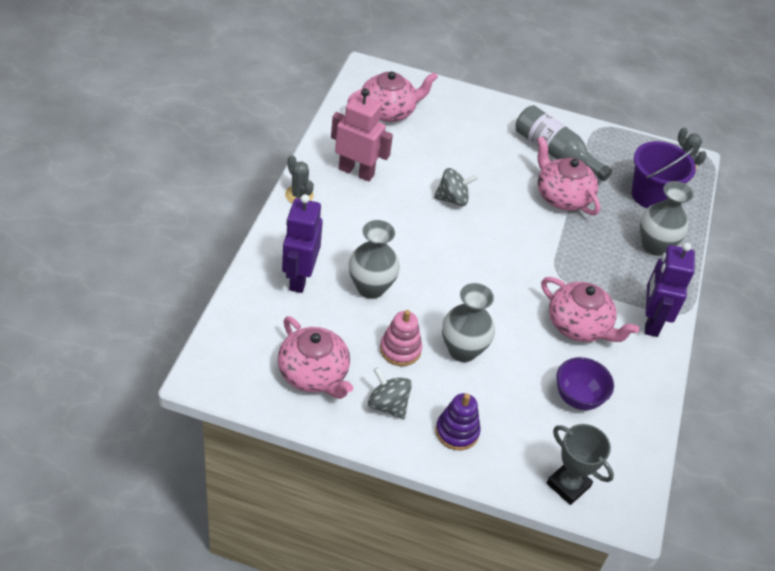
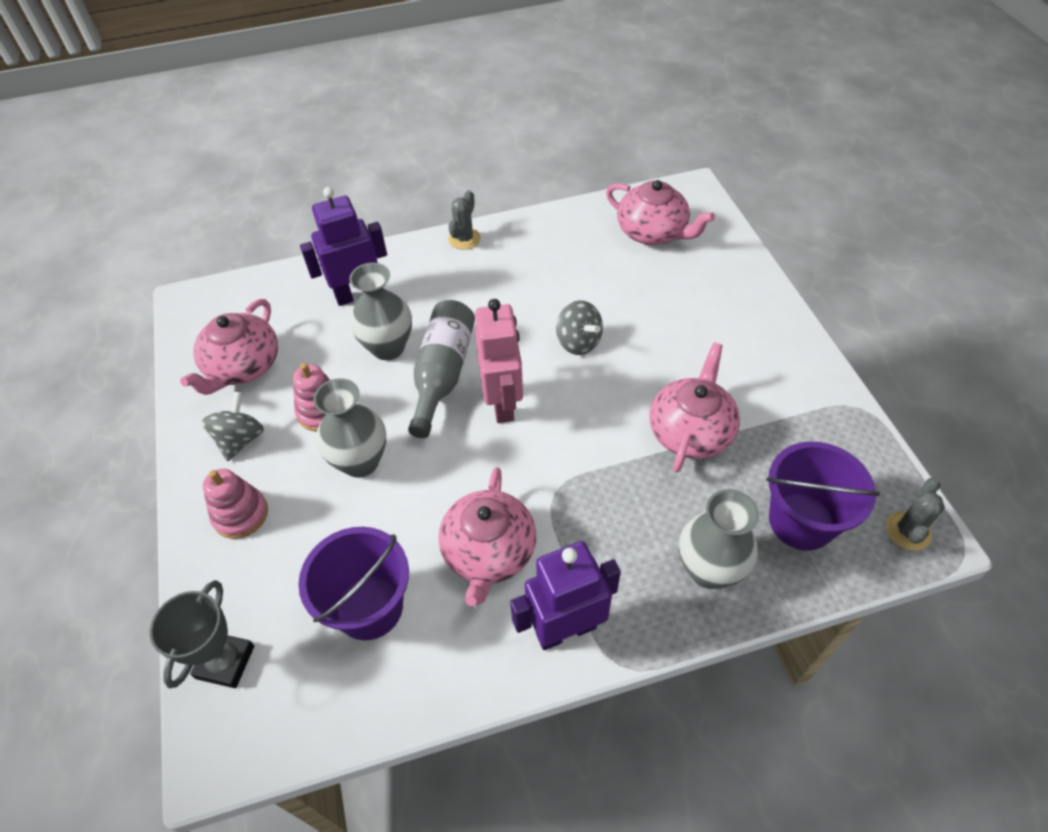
camera: 65 degrees right, 5 degrees up
pink robot [331,88,393,182] -> pink robot moved to [475,299,523,423]
purple stacking toy [436,393,480,450] -> pink stacking toy [203,469,268,539]
grey bottle [516,105,612,181] -> grey bottle moved to [408,300,475,438]
purple bowl [556,357,614,410] -> purple bucket [298,527,409,640]

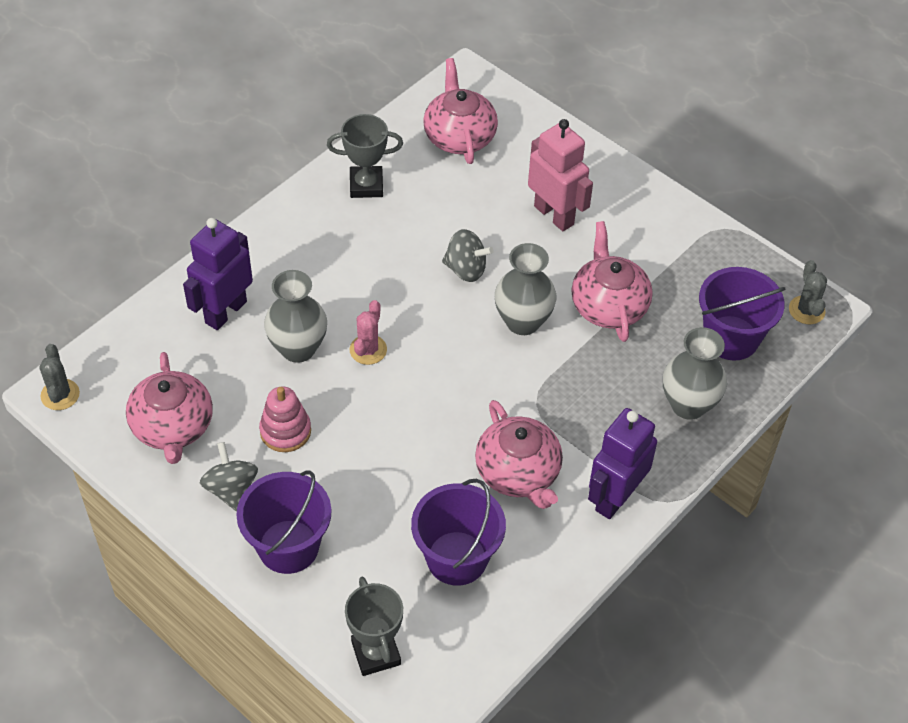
camera: 35 degrees left, 0 degrees up
pink stacking toy [203,469,268,539] -> purple bucket [236,470,331,574]
grey vase [313,378,386,478] -> grey vase moved to [495,243,556,335]
grey bottle [408,300,475,438] -> pink cactus [350,300,387,365]
grey cactus [448,190,481,250] -> grey cactus moved to [39,344,80,410]
pink robot [475,299,523,423] -> pink robot moved to [528,119,593,231]
pink teapot [606,180,715,245] -> pink teapot turned 105 degrees counterclockwise [423,58,498,164]
none -> grey trophy [327,114,403,198]

